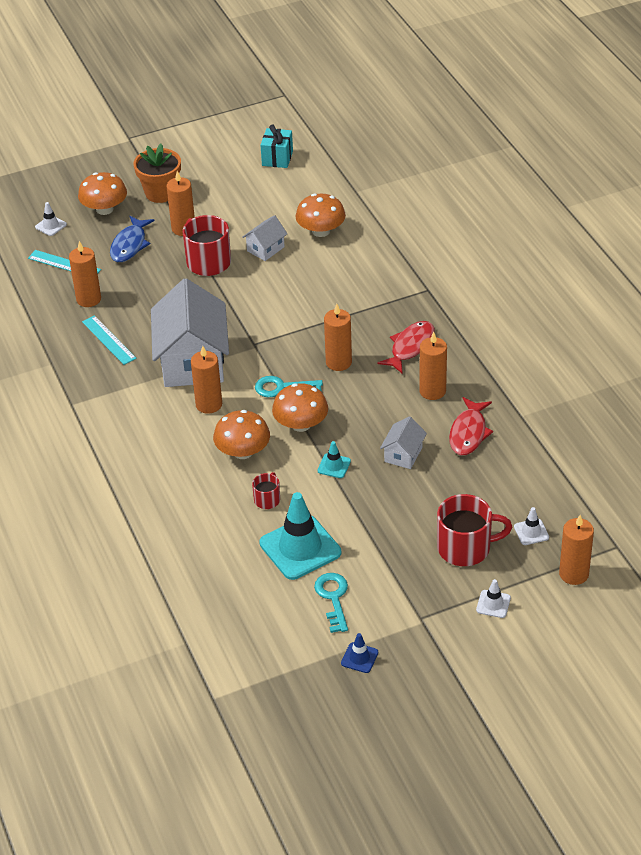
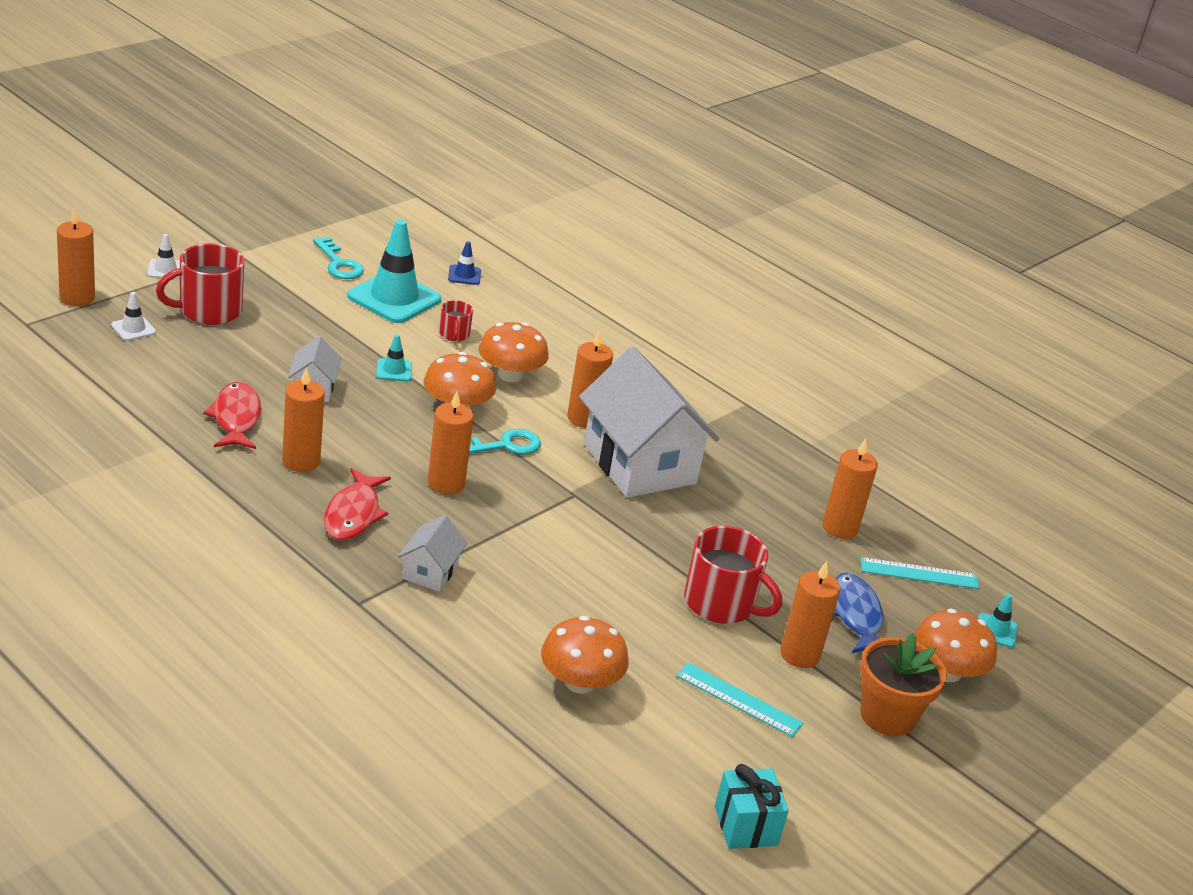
camera: 150 degrees right, 10 degrees down
white traffic cone [35,202,67,236] -> turquoise traffic cone [978,594,1017,648]
turquoise ruler [82,315,137,365] -> turquoise ruler moved to [676,663,803,737]
white house [242,215,287,261] -> white house moved to [398,515,467,592]
blue traffic cone [341,633,378,673] -> blue traffic cone moved to [448,241,481,285]

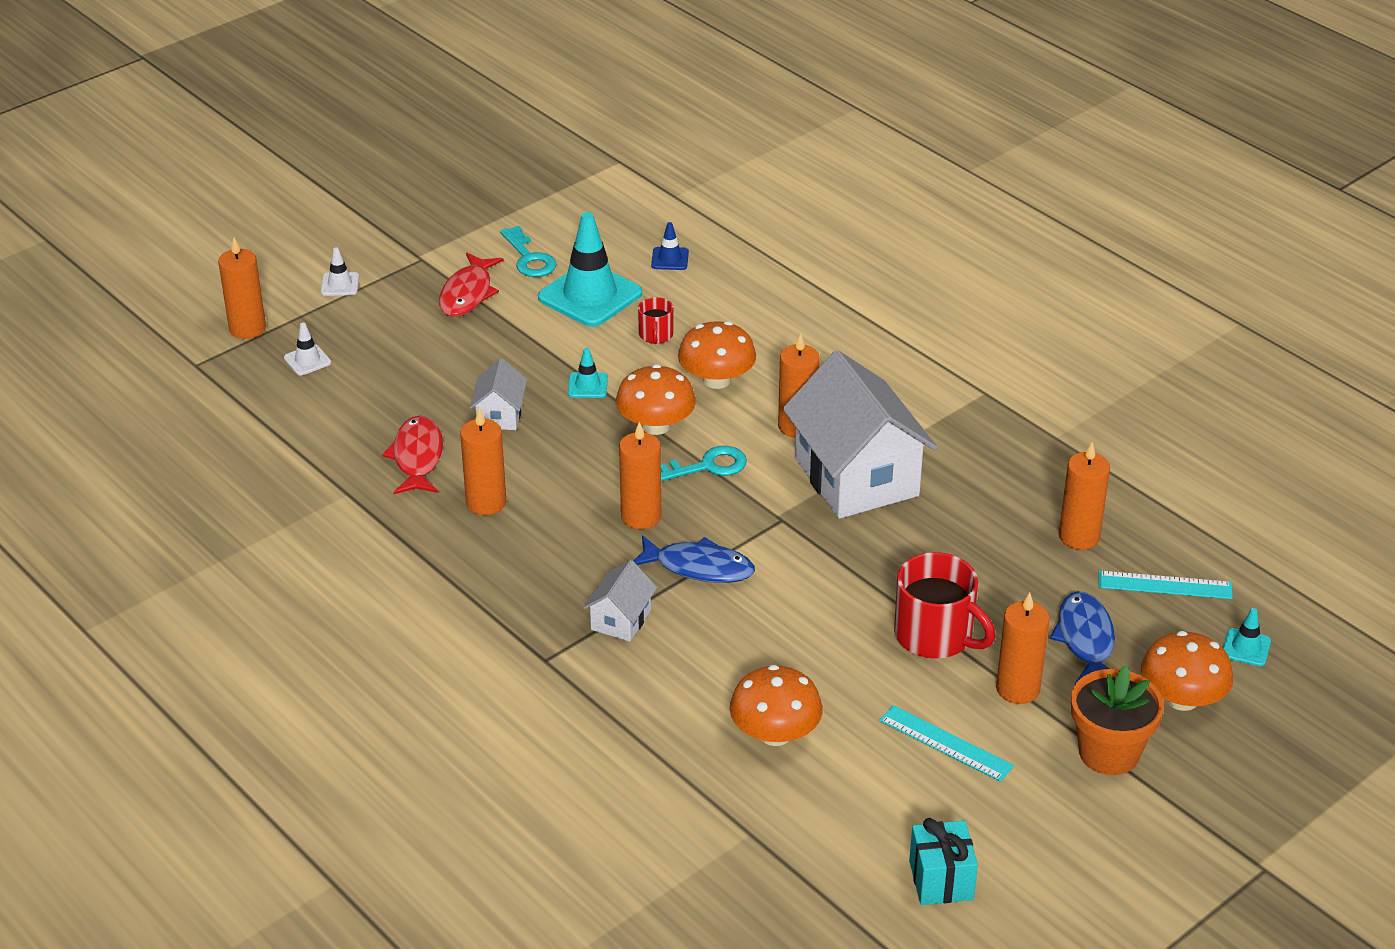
camera: 10 degrees right, 5 degrees up
red mug [156,243,245,325] -> none
red fish [324,468,391,540] -> red fish moved to [439,253,504,317]
none -> blue fish [633,535,755,583]

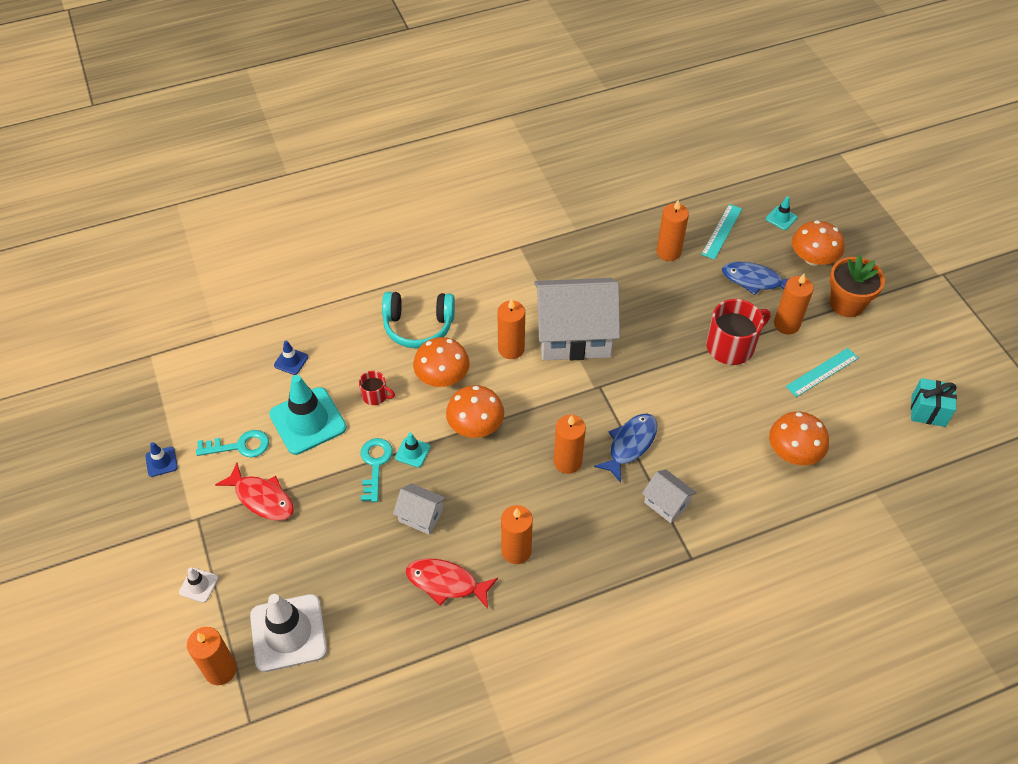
camera: 70 degrees left, 15 degrees up
white traffic cone [284,323,331,375] -> white traffic cone [250,594,327,672], size x2.20
turquoise key [661,446,747,481] -> turquoise key moved to [361,438,393,502]
none -> blue traffic cone [145,442,178,477]
none -> turquoise headphones [382,292,455,348]

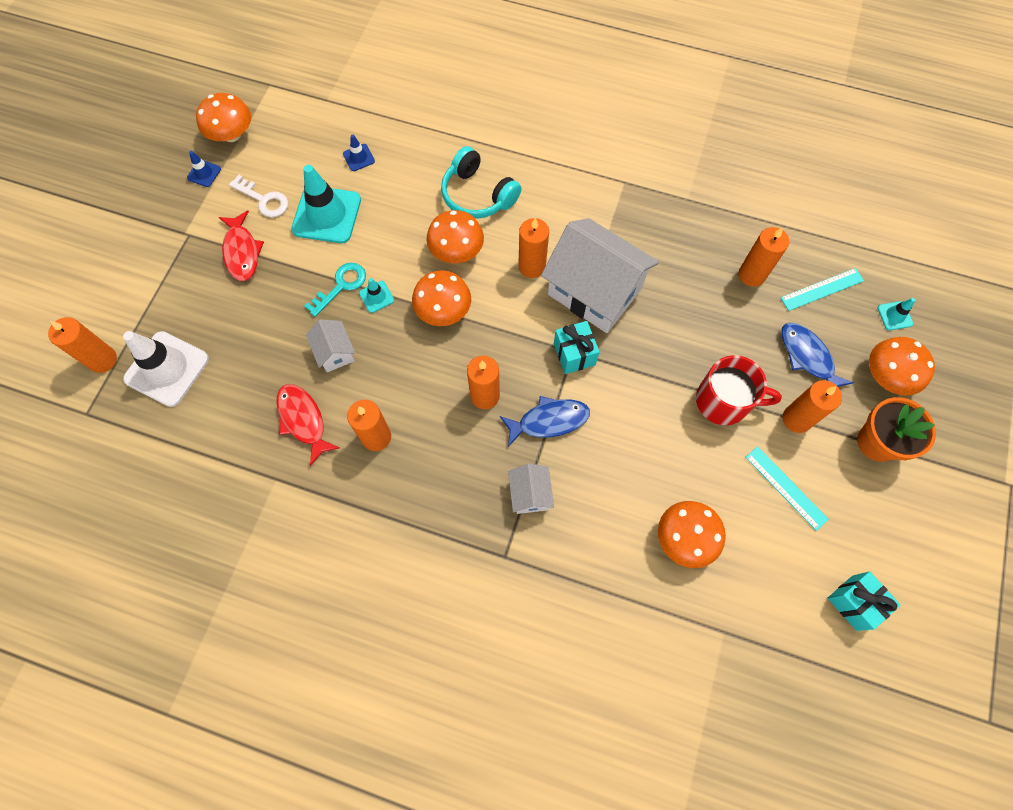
camera: 40 degrees right, 15 degrees up
white traffic cone [179,567,218,603] -> none
turquoise key [196,430,269,457] -> white key [229,175,288,217]
red mug [359,371,395,405] -> none
turquoise ruler [786,348,858,397] -> turquoise ruler turned 45 degrees clockwise [745,446,829,531]
none -> orange mushroom [196,93,251,142]
none -> turquoise gift [554,321,600,374]

